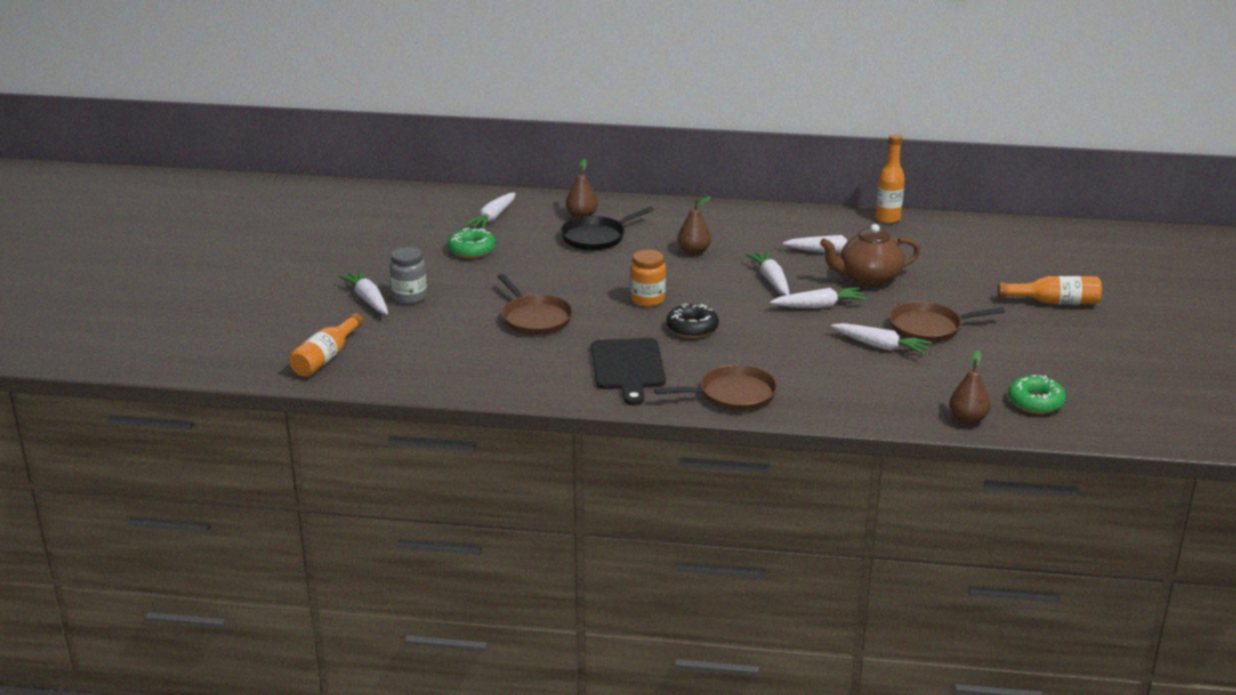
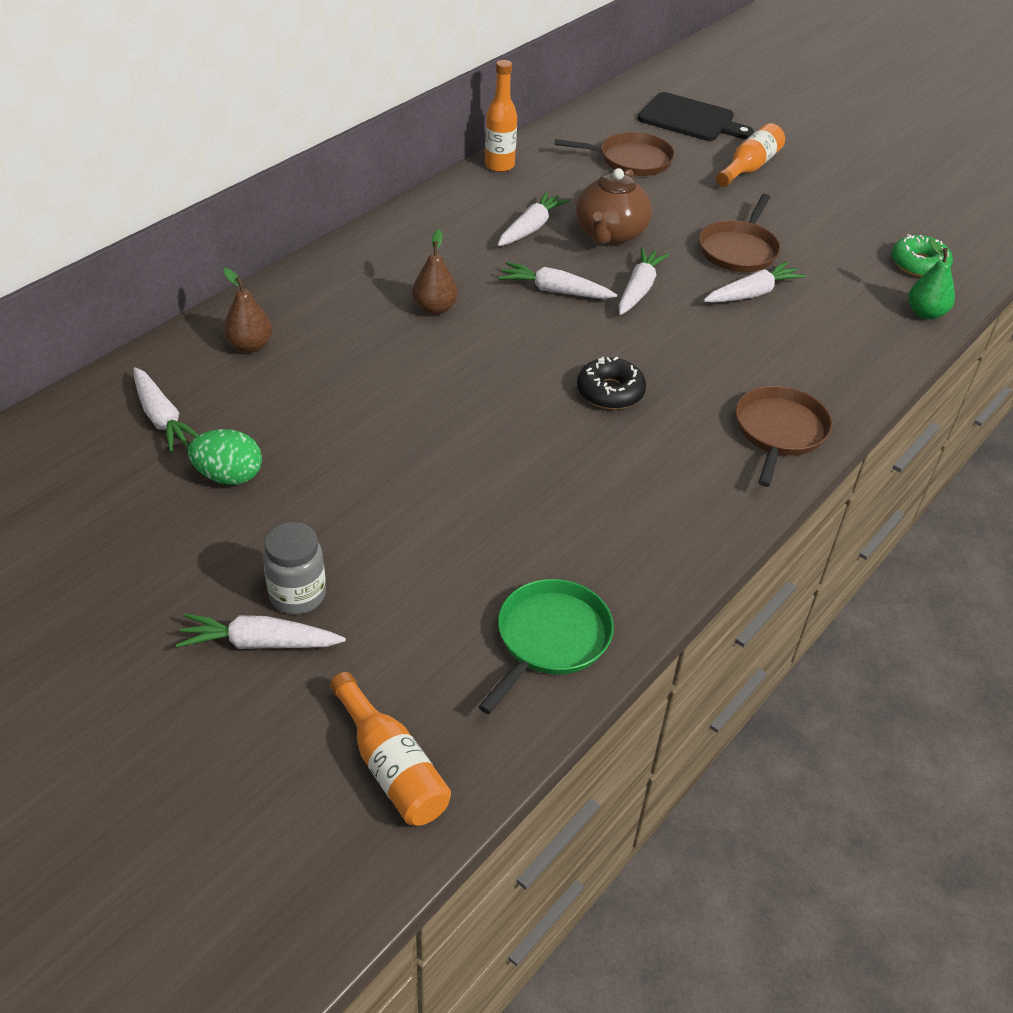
camera: 60 degrees left, 15 degrees up
green donut [448,228,496,258] -> green egg [188,429,262,485]
brown pan [498,274,573,335] -> brown pan moved to [555,132,675,176]
black pan [561,207,654,251] -> none
black cutting board [591,338,666,405] -> black cutting board moved to [638,92,754,141]
orange jar [630,249,666,307] -> none
brown pear [949,350,991,424] -> green pear [908,239,955,320]
none -> green pan [478,579,614,714]

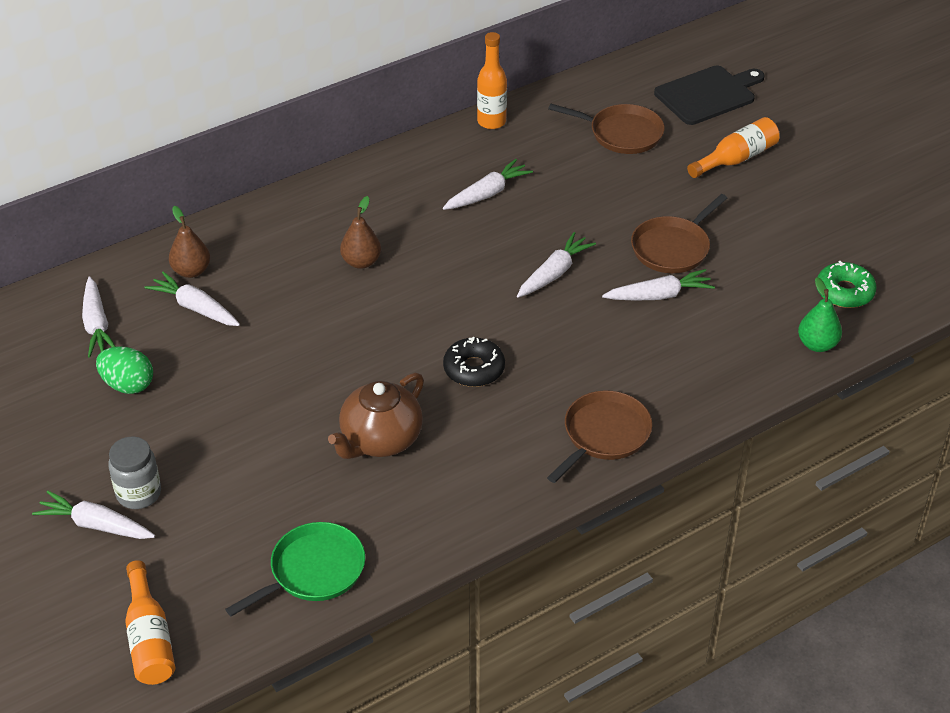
camera: 20 degrees right, 0 degrees up
white carrot [498,262,617,299] -> white carrot moved to [145,272,240,326]
brown teapot [576,168,652,245] -> brown teapot moved to [328,373,424,459]
black cutting board [638,92,754,141] -> black cutting board turned 75 degrees counterclockwise [654,66,764,125]

